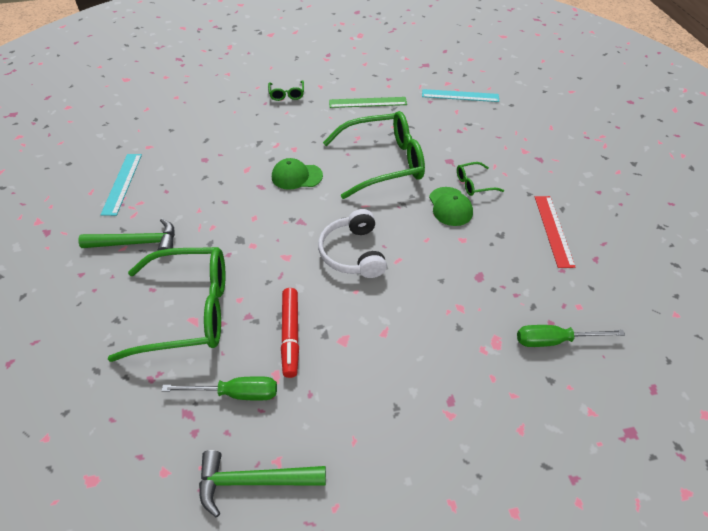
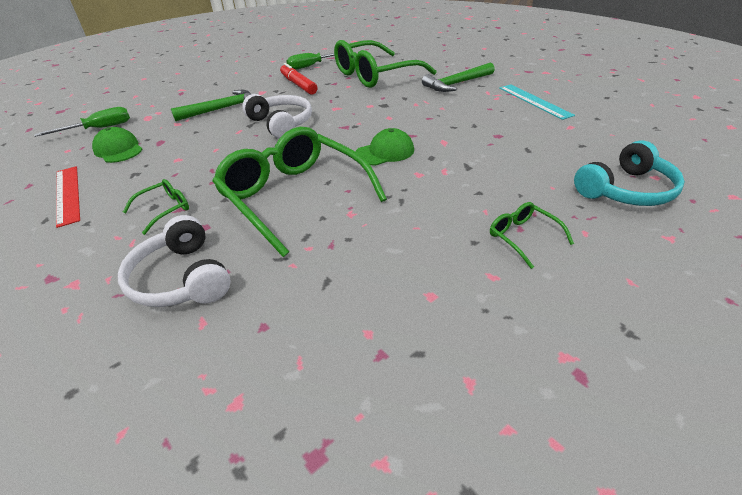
camera: 155 degrees right, 10 degrees down
green hammer [199,450,326,517] -> green hammer moved to [171,90,251,121]
green glasses [323,111,425,199] -> green glasses turned 90 degrees clockwise [212,127,387,257]
green ruler [329,97,407,108] -> none
turquoise ruler [422,89,499,102] -> none
green cap [429,187,473,226] -> green cap moved to [92,127,142,163]
none -> white headphones [118,215,231,307]
none -> turquoise headphones [574,140,685,206]

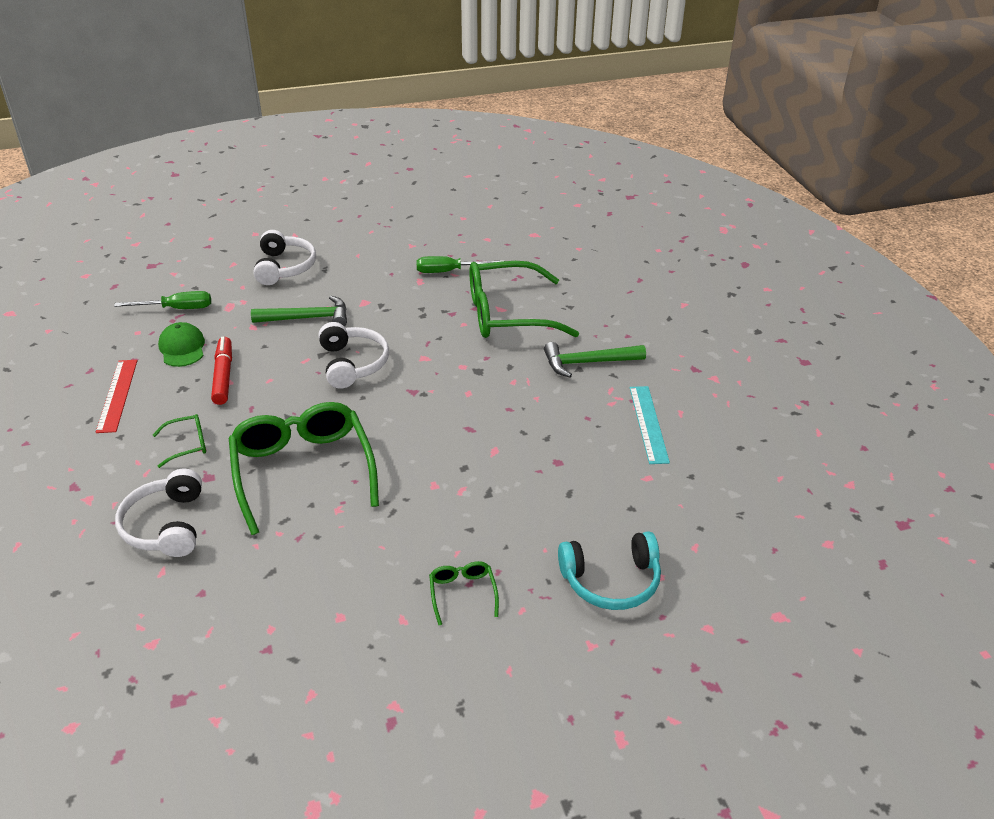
camera: 20 degrees right, 0 degrees up
red marker [280,63,318,95] -> red marker moved to [211,337,232,405]
green cap [355,128,414,165] -> none
none -> white headphones [253,230,316,285]

